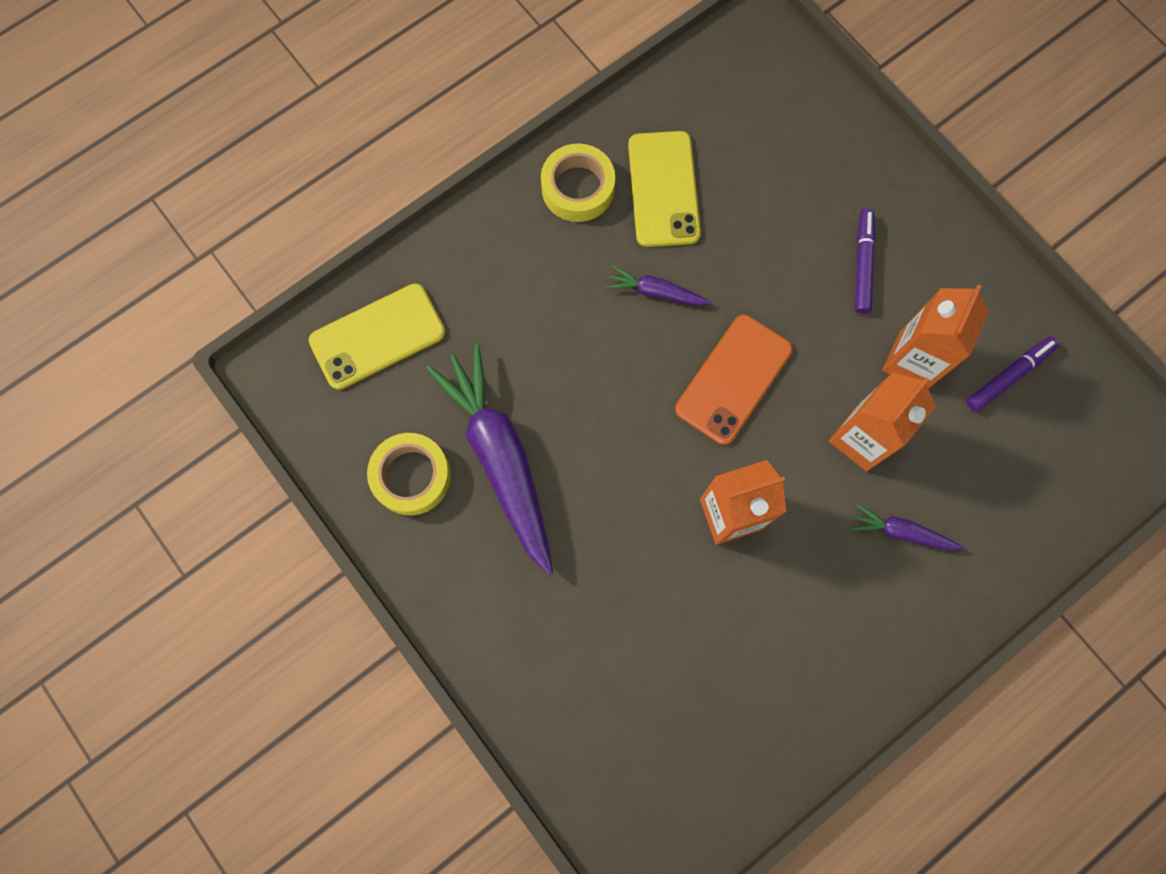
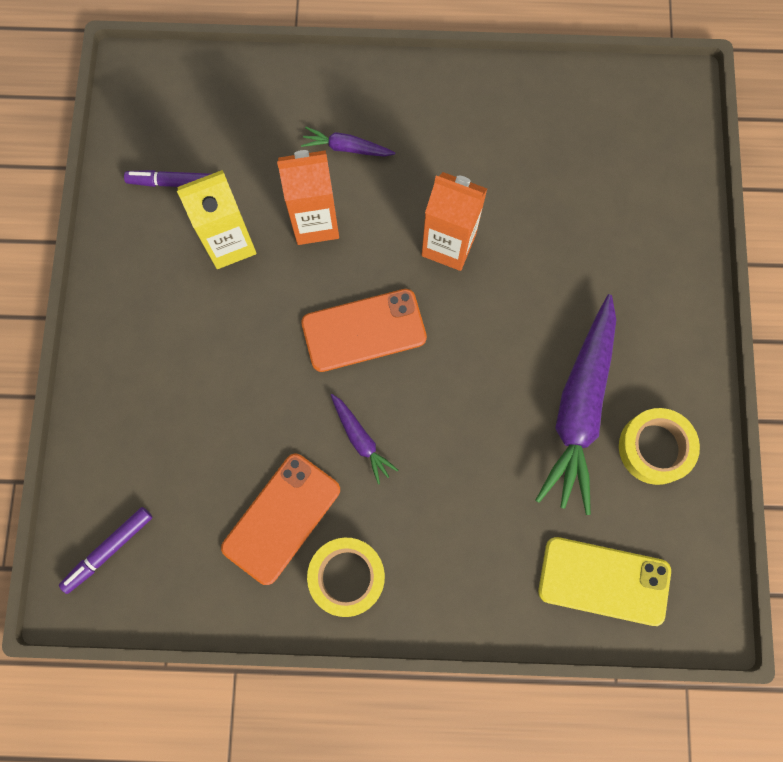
camera: 140 degrees left, 0 degrees up
yellow phone [628,131,701,247] -> orange phone [221,454,340,585]
purple carrot [851,504,964,551] -> purple carrot turned 135 degrees clockwise [301,127,395,157]
purple marker [855,208,875,314] -> purple marker moved to [59,507,152,594]
orange carton [882,285,990,389] -> yellow carton [177,170,257,269]

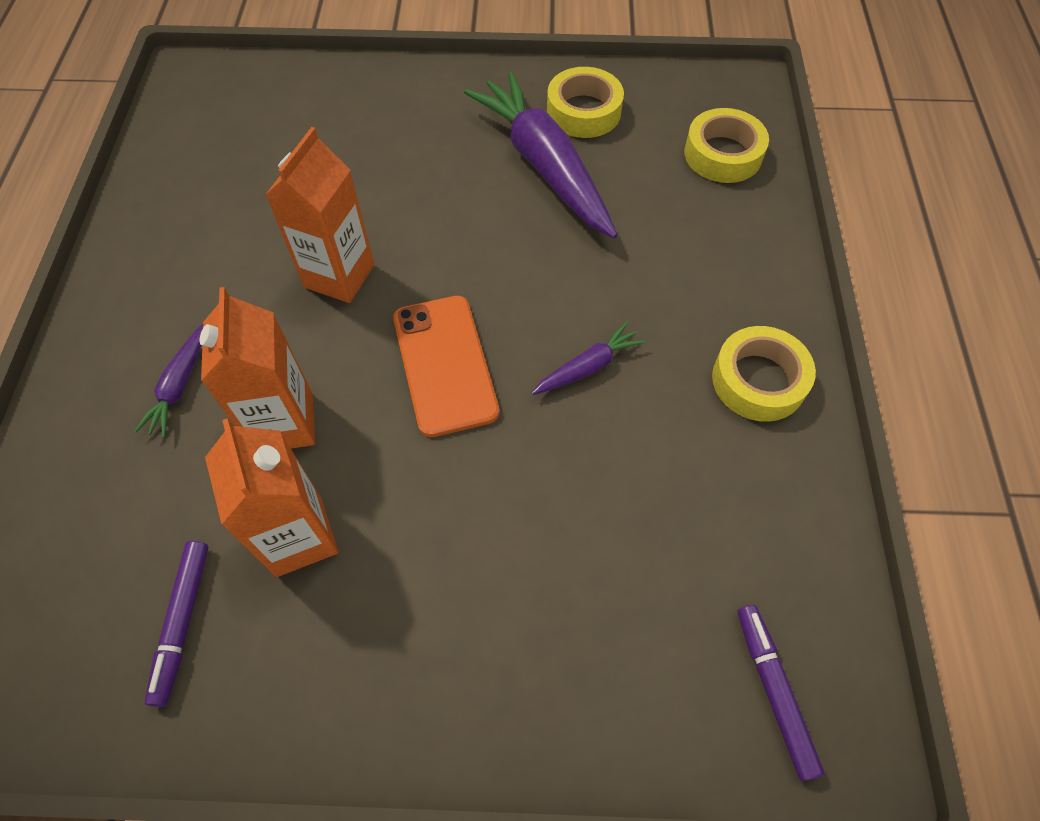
camera: 90 degrees left, 15 degrees down
purple marker [59,507,152,594] -> purple marker turned 150 degrees counterclockwise [738,605,824,781]
yellow carton [177,170,257,269] -> orange carton [205,418,338,577]
orange phone [221,454,340,585] -> none
purple carrot [535,294,616,515] -> purple carrot turned 135 degrees counterclockwise [464,72,617,239]
yellow phone [538,537,671,626] -> yellow tape [684,108,769,183]

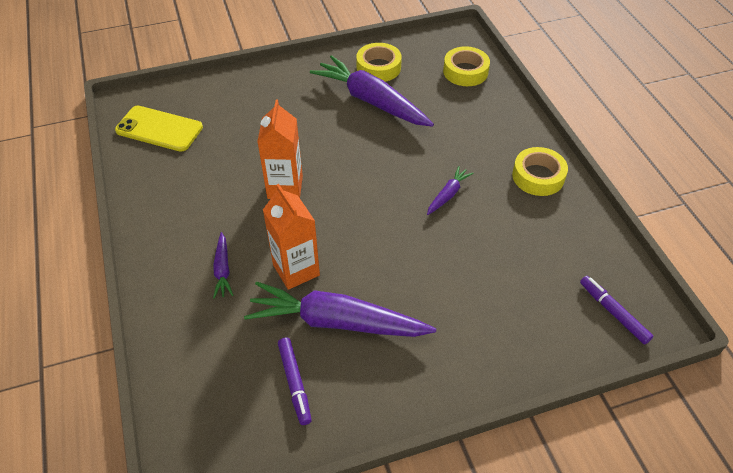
camera: 20 degrees left, 10 degrees down
orange carton [205,418,338,577] -> purple carrot [244,281,436,337]
orange phone [393,296,499,437] -> none
none -> yellow phone [115,106,203,152]

